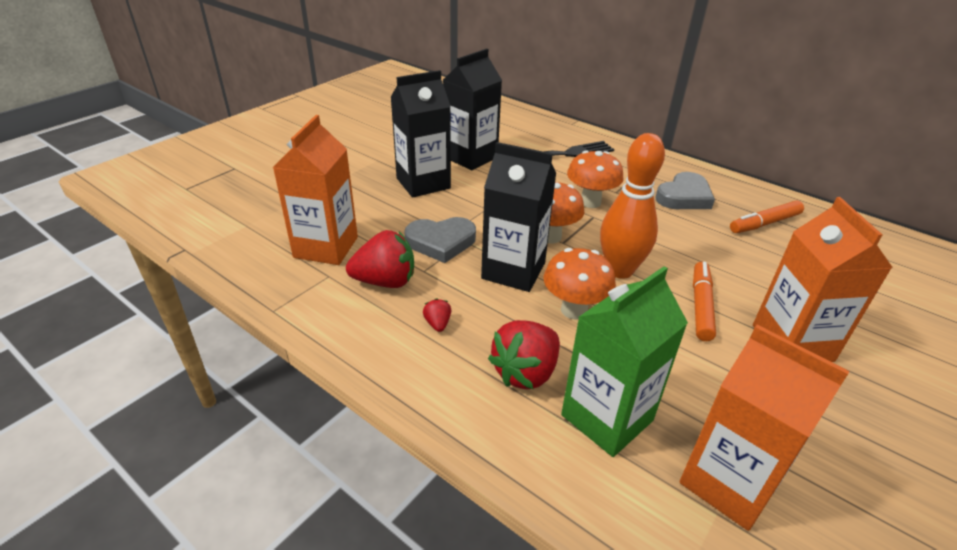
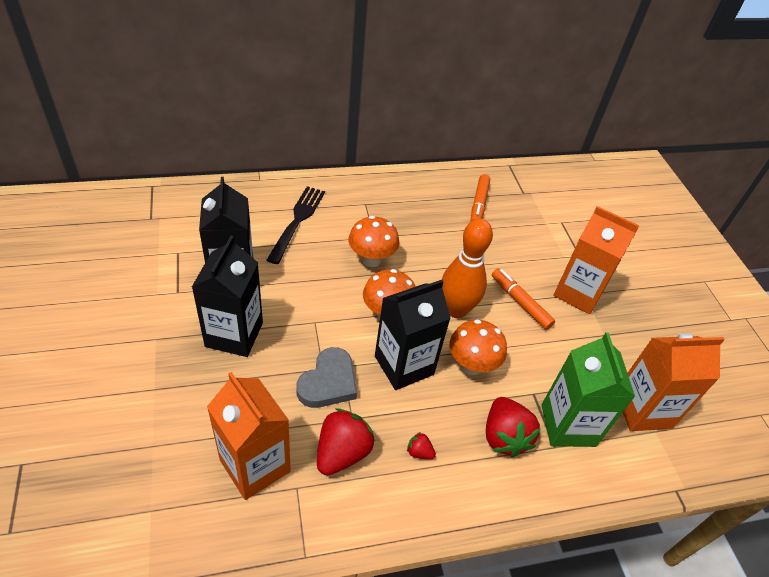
camera: 55 degrees left, 10 degrees up
grey heart [656,172,715,209] -> none

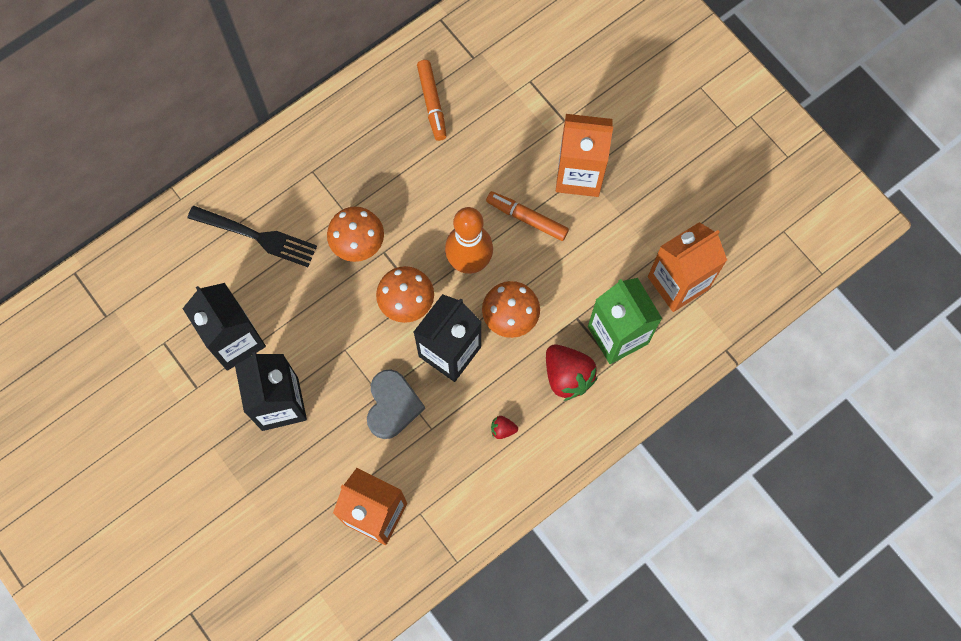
camera: 20 degrees left, 25 degrees up
black fork [267,186,325,264] -> black fork turned 120 degrees clockwise [188,206,317,267]
red strawberry [317,408,375,475] -> none

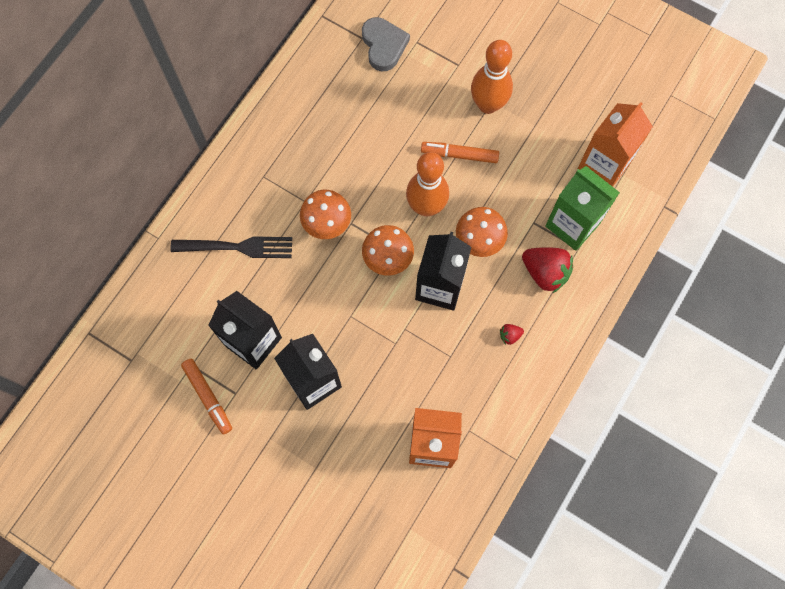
camera: 20 degrees left, 0 degrees up
grey heart [367,369,425,439] -> grey heart moved to [362,17,410,71]
orange marker [417,60,447,141] -> orange marker moved to [181,358,232,434]
orange carton [556,114,613,197] -> orange bowling pin [471,40,513,114]

